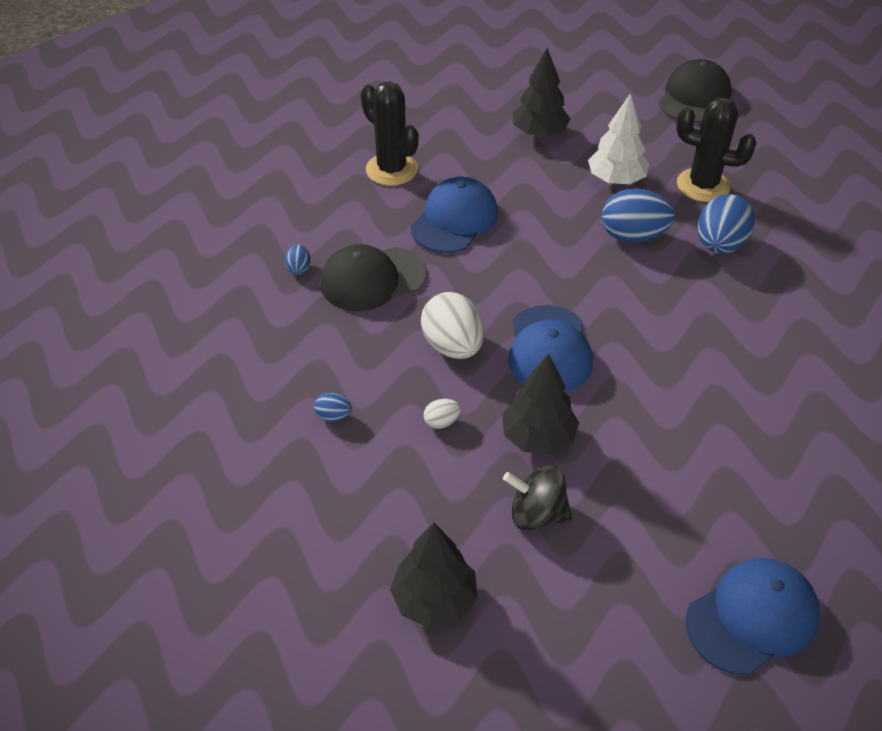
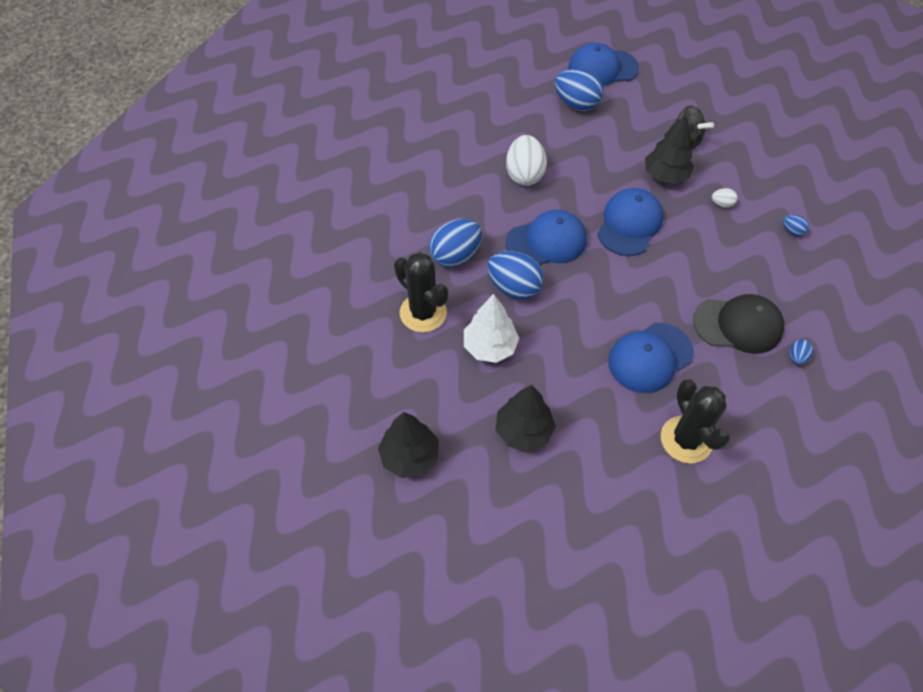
camera: 155 degrees left, 10 degrees up
black tree [390,523,478,628] -> black tree moved to [378,412,439,478]
white egg [421,292,484,359] -> white egg moved to [506,135,547,186]
black cap [658,59,732,123] -> none
none -> blue cap [506,210,587,265]
none -> blue egg [555,69,604,111]

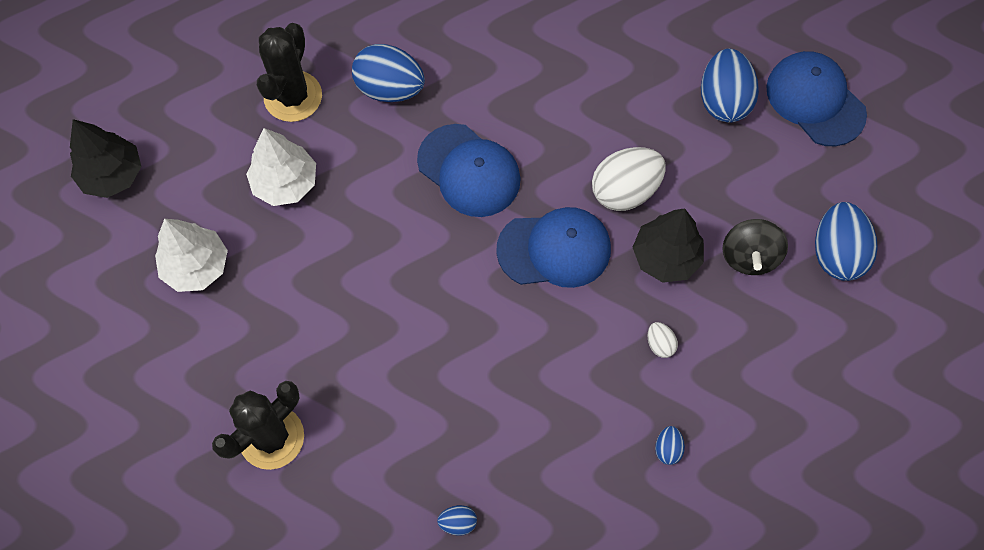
camera: 60 degrees right, 10 degrees up
blue egg [487,251,544,300] -> blue egg moved to [815,202,878,281]
black tree [496,385,556,452] -> white tree [155,219,228,292]
white egg [506,135,547,186] -> white egg moved to [592,147,666,211]
blue cap [608,323,694,393] -> none
black cap [693,294,784,354] -> none

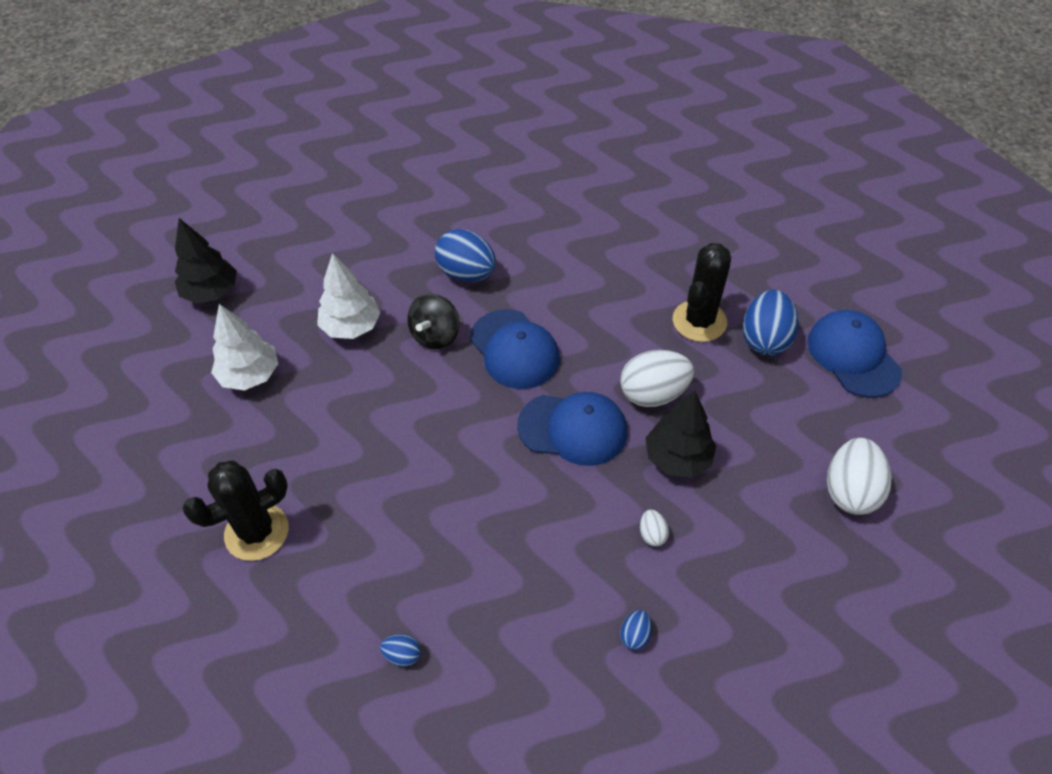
camera: 15 degrees right, 15 degrees down
black cactus [257,23,322,122] -> black cactus moved to [673,243,731,342]
black spinning top [722,219,788,275] -> black spinning top moved to [407,294,460,349]
blue egg [815,202,878,281] -> white egg [827,438,891,515]

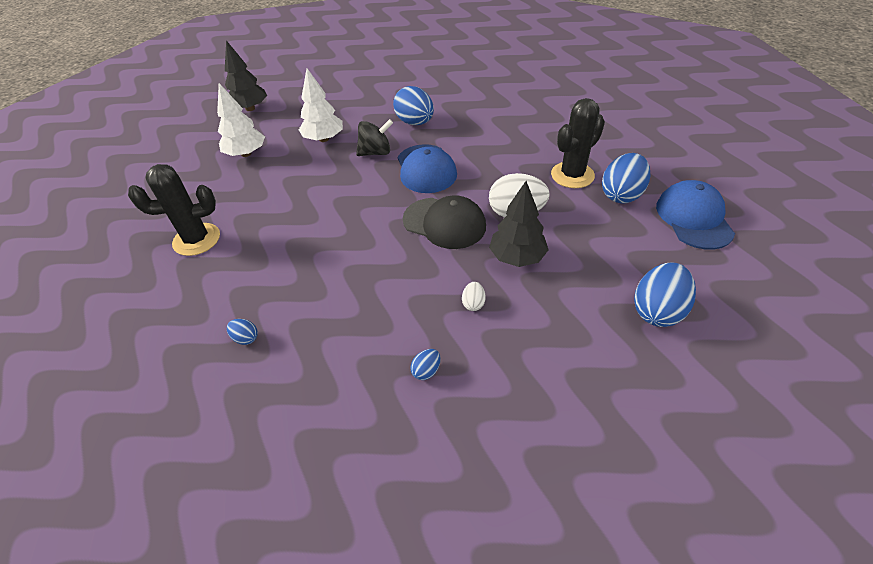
camera: 20 degrees right, 5 degrees down
black spinning top [407,294,460,349] -> black spinning top turned 150 degrees counterclockwise [356,119,393,156]
blue cap [517,392,627,466] -> black cap [403,195,486,249]
white egg [827,438,891,515] -> blue egg [634,262,696,327]

